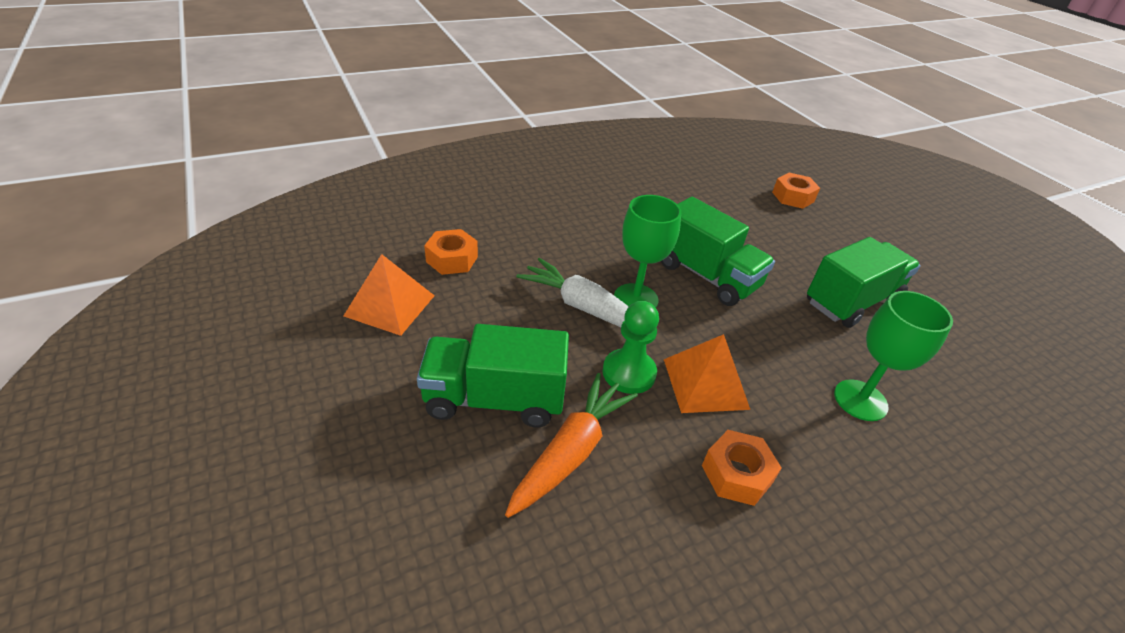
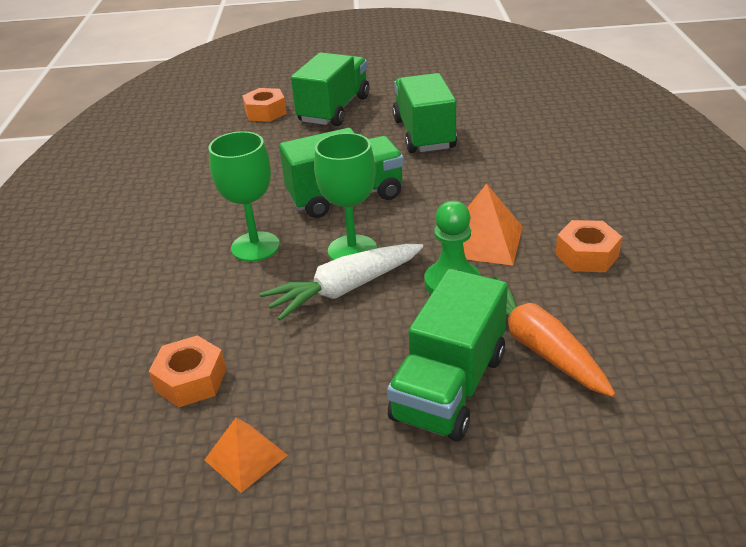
camera: 60 degrees left, 5 degrees down
orange pyramid [344,254,435,336] -> orange pyramid [204,418,288,493], size x0.66
green goblet [834,291,953,421] -> green goblet moved to [209,131,280,262]
none -> green truck [291,52,369,126]

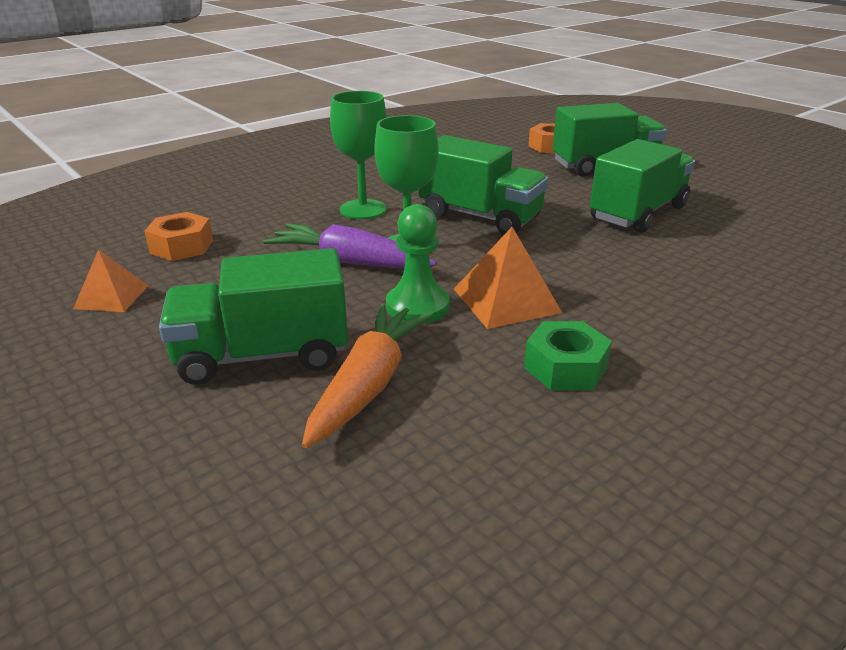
camera: 50 degrees right, 5 degrees down
white carrot [259,244,423,321] -> purple carrot [263,223,437,269]
orange nut [555,220,622,272] -> green nut [524,321,612,390]

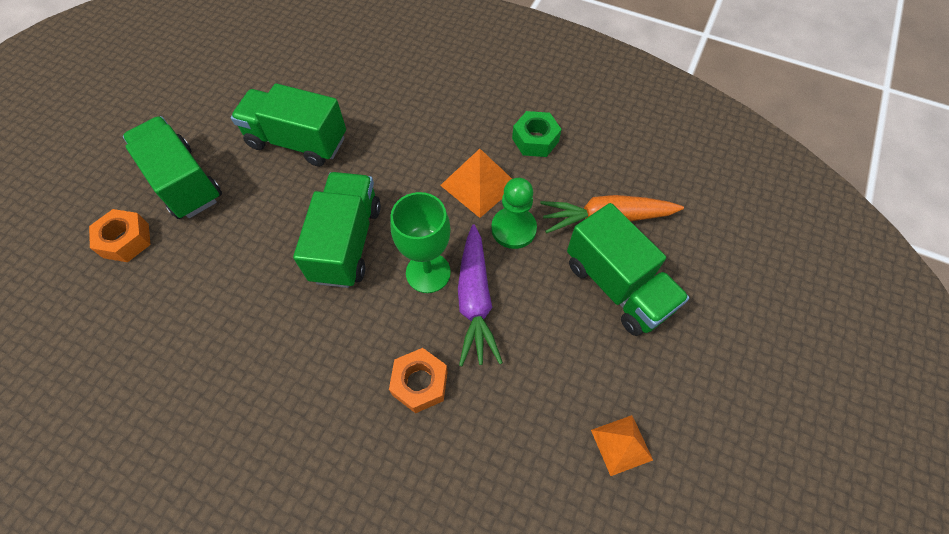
camera: 115 degrees left, 30 degrees up
orange nut [144,212,213,261] -> orange nut moved to [389,348,448,413]
green goblet [330,91,387,219] -> none

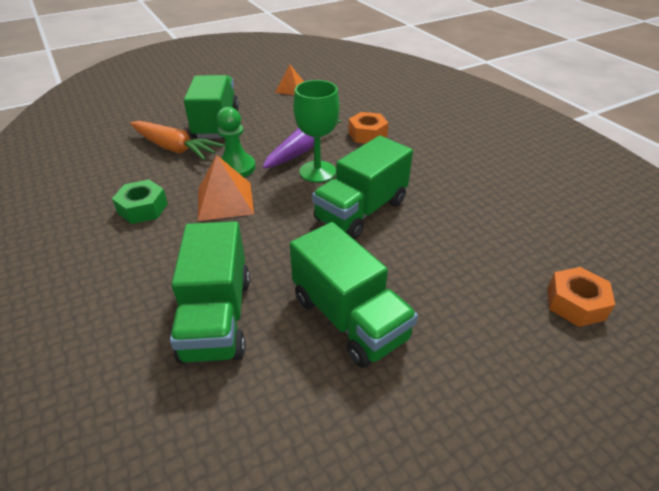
camera: 145 degrees left, 20 degrees down
green truck [123,116,222,219] -> green truck moved to [170,221,250,363]

